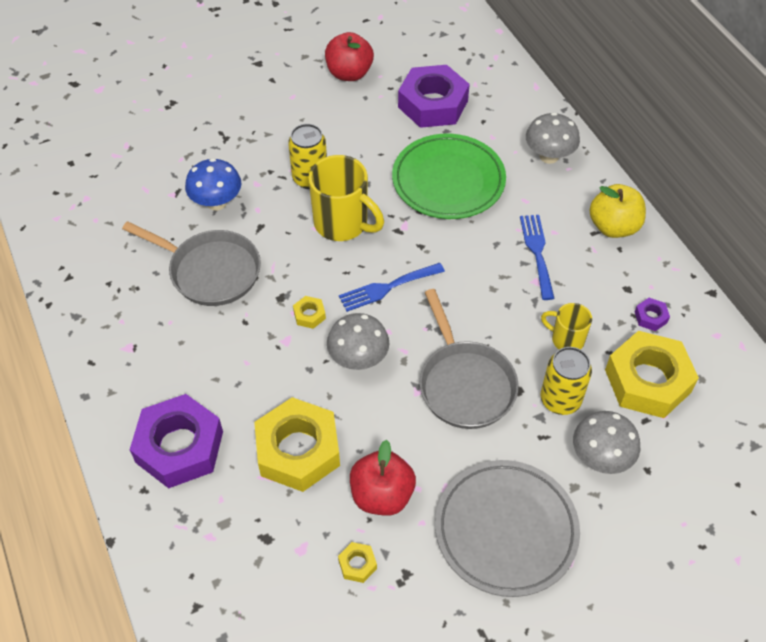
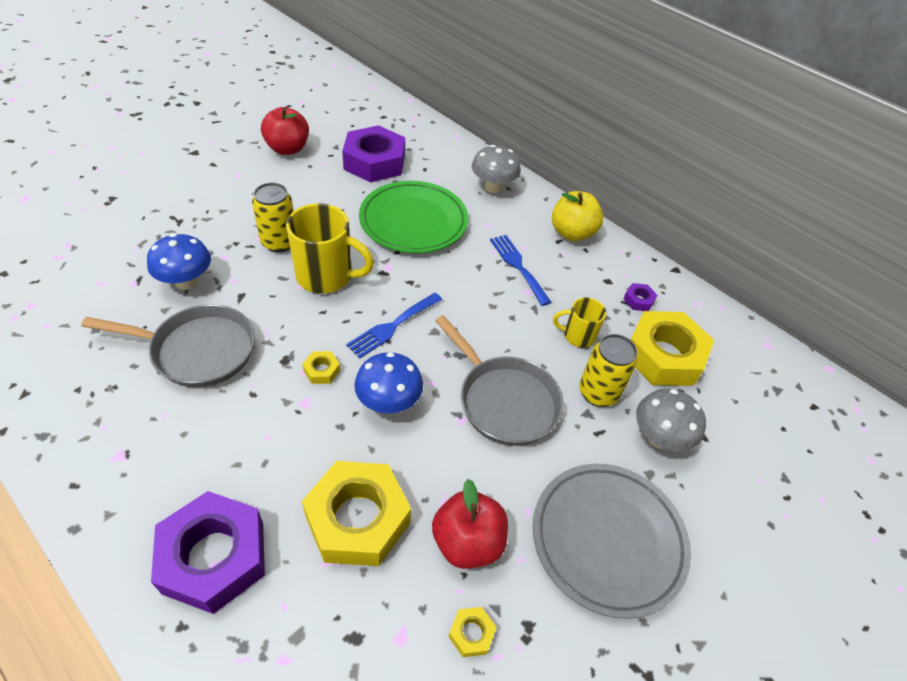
camera: 25 degrees left, 5 degrees down
grey mushroom [327,313,390,370] -> blue mushroom [354,352,423,414]

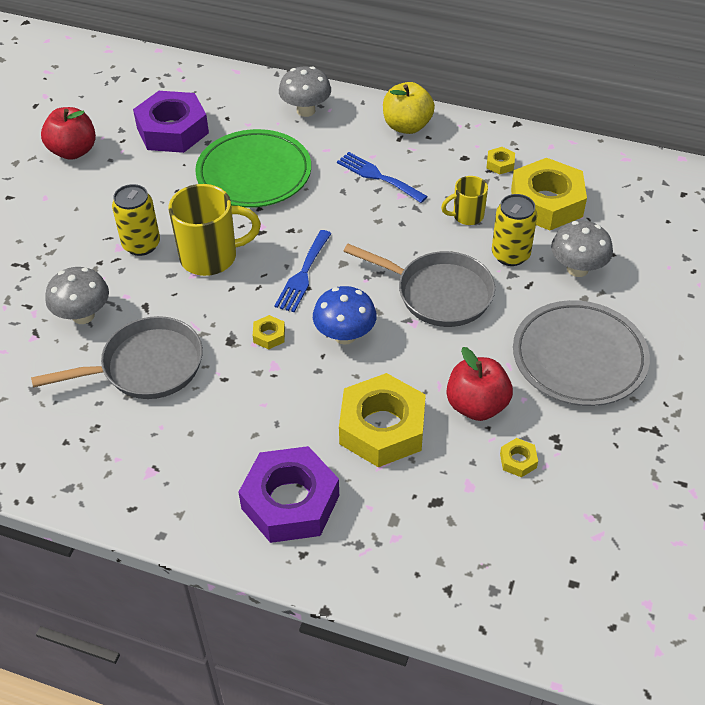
camera: 20 degrees left, 0 degrees up
blue mushroom [147,234,211,290] -> grey mushroom [45,267,109,324]
purple nut [623,283,658,311] -> yellow nut [487,147,515,175]

